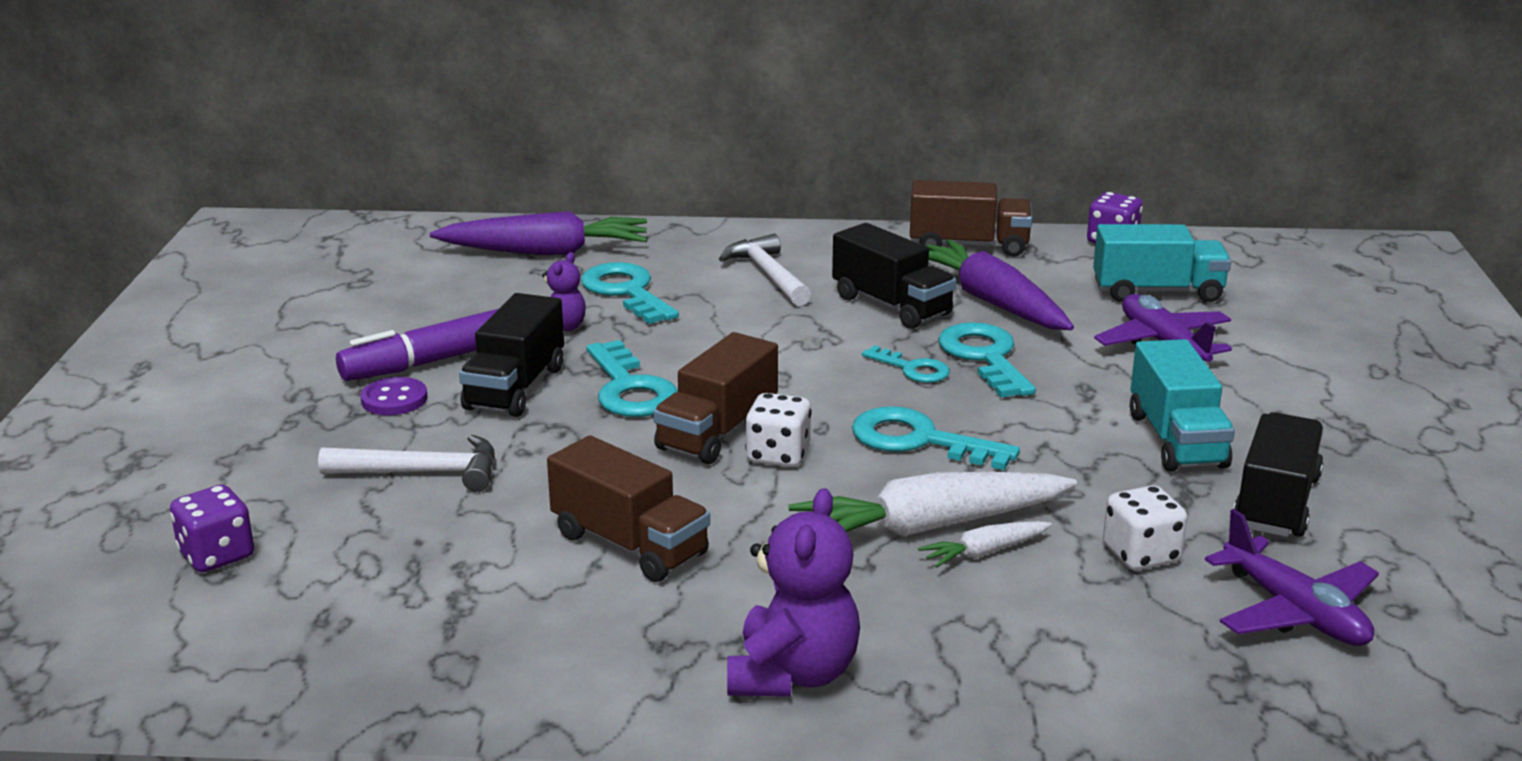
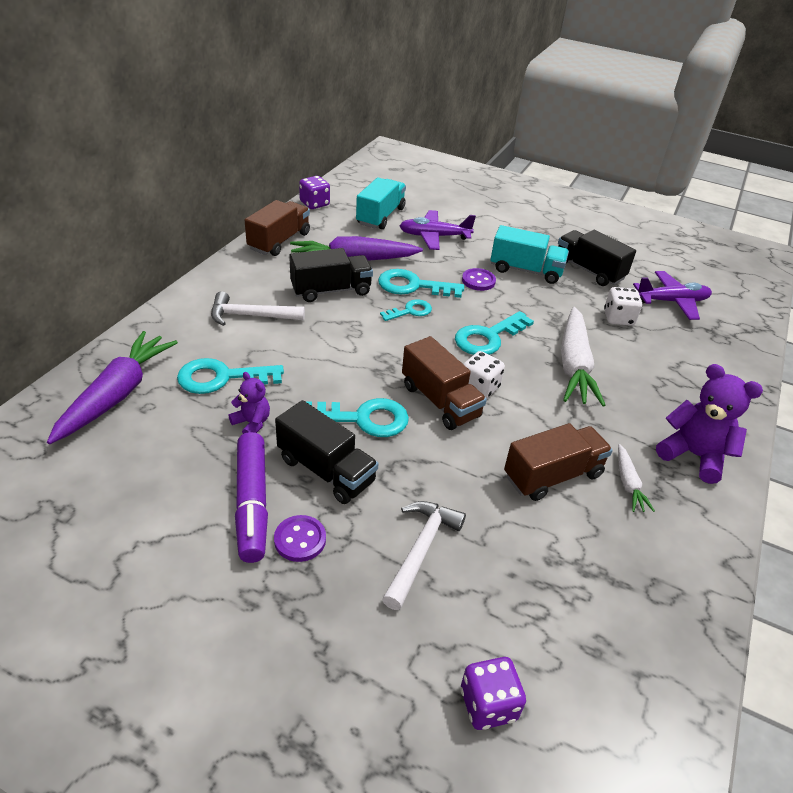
camera: 70 degrees left, 15 degrees up
white carrot [918,521,1052,568] -> white carrot moved to [618,444,655,512]
none -> purple button [462,268,496,291]

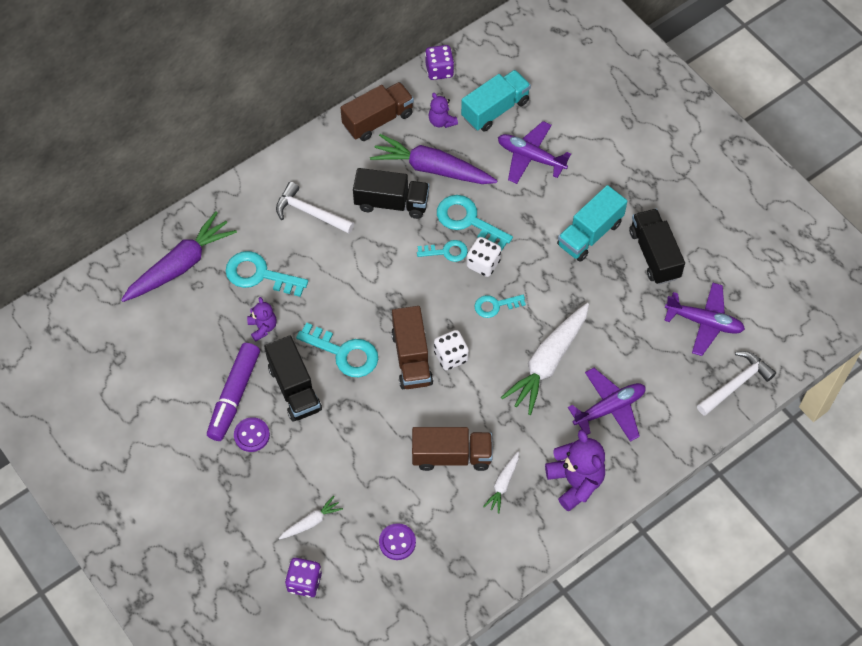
camera: 30 degrees right, 20 degrees up
white hammer [382,501,466,610] -> white hammer moved to [697,351,776,416]
turquoise key [455,311,534,355] -> turquoise key [475,295,526,318], size x0.61
purple button [462,268,496,291] -> purple button moved to [379,523,416,560]
turquoise truck [490,225,569,284] -> turquoise truck turned 90 degrees clockwise [557,185,627,262]
white dice [604,287,642,326] -> white dice moved to [467,237,501,277]
none -> white carrot [278,496,343,540]
none -> purple teddy bear [428,93,458,128]
none -> purple plane [568,368,646,442]

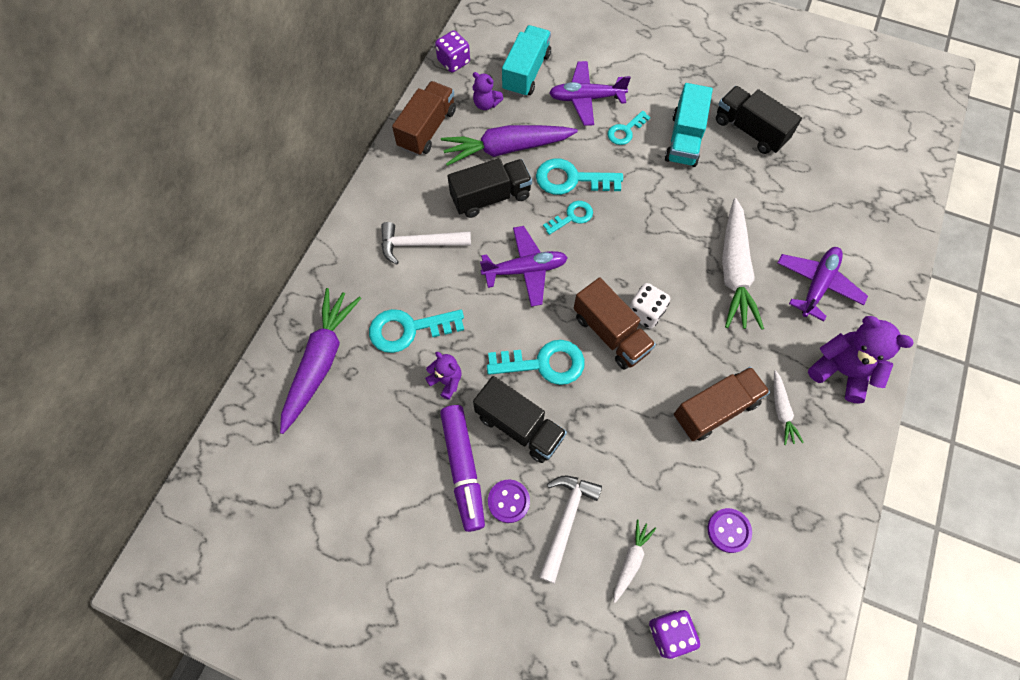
camera: 30 degrees left, 5 degrees up
white dice [467,237,501,277] -> none
turquoise key [475,295,526,318] -> turquoise key moved to [608,111,650,145]
purple plane [664,283,745,356] -> purple plane moved to [480,226,568,307]
white hammer [697,351,776,416] -> white hammer moved to [539,476,602,584]

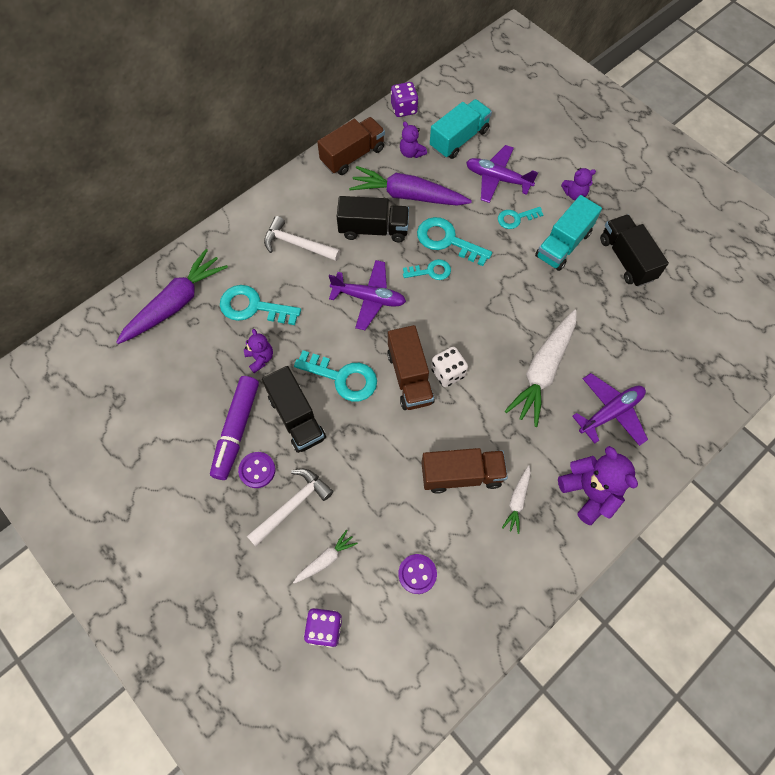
camera: 25 degrees right, 0 degrees up
none -> purple teddy bear [561,168,596,200]

